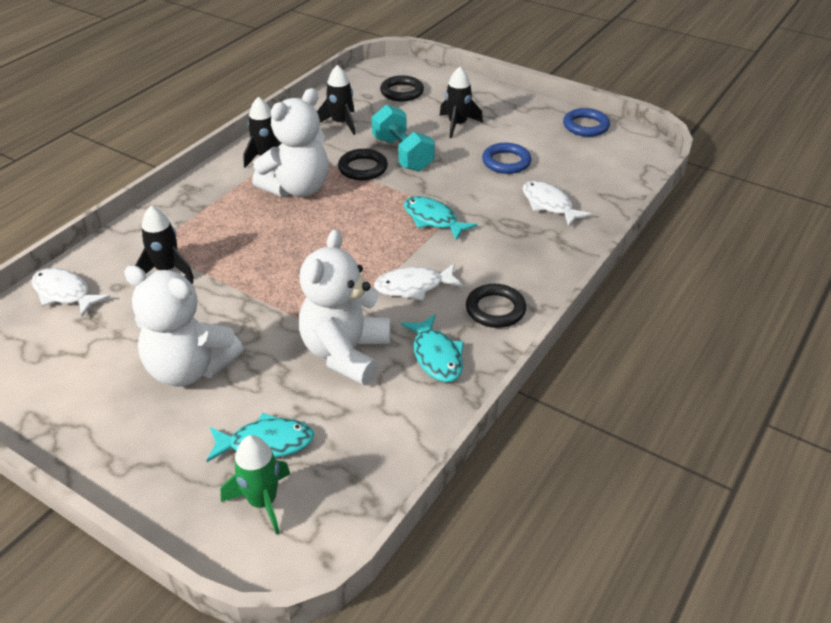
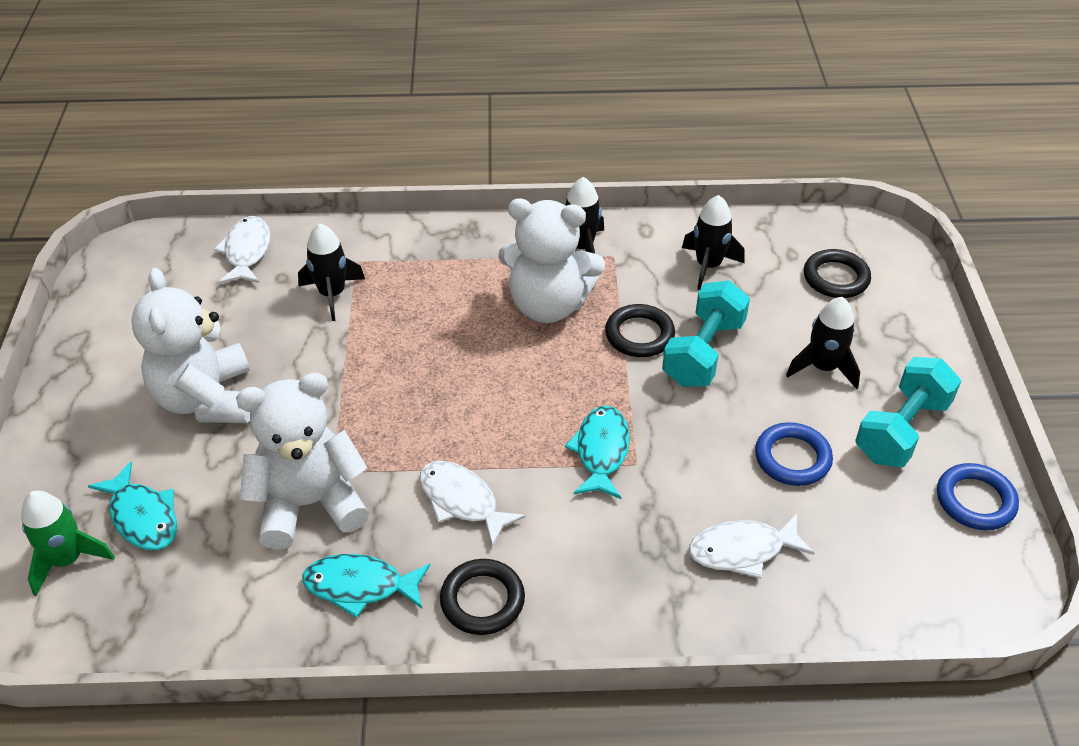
camera: 55 degrees right, 5 degrees up
turquoise fish [401,314,464,382] -> turquoise fish turned 60 degrees clockwise [302,554,430,618]
white fish [523,181,592,227] -> white fish turned 120 degrees counterclockwise [689,514,815,578]
none -> turquoise dumbbell [855,357,961,467]

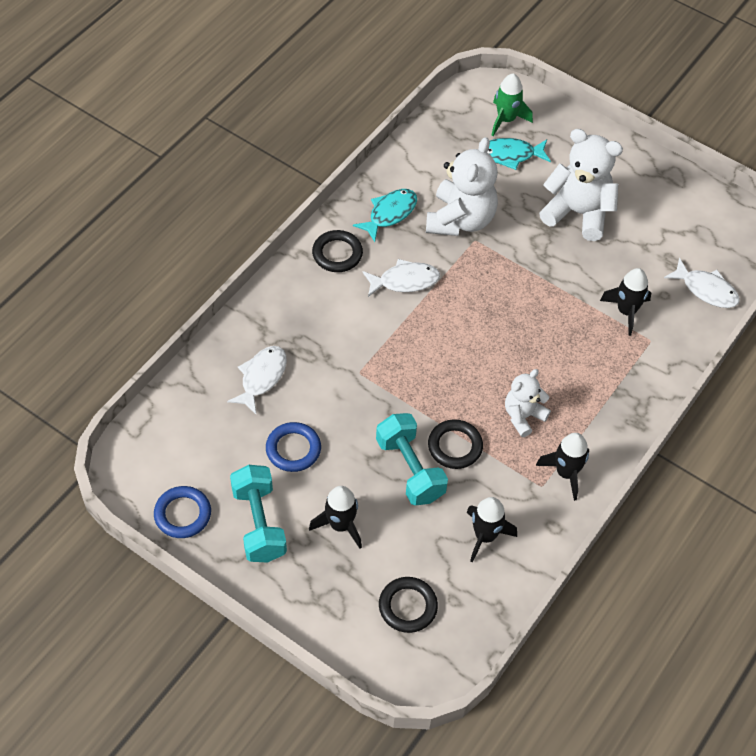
camera: 125 degrees right, 10 degrees up
white teddy bear [498,199,605,323] -> white teddy bear [505,369,551,437], size x0.58
turquoise fish [565,406,630,499] -> none

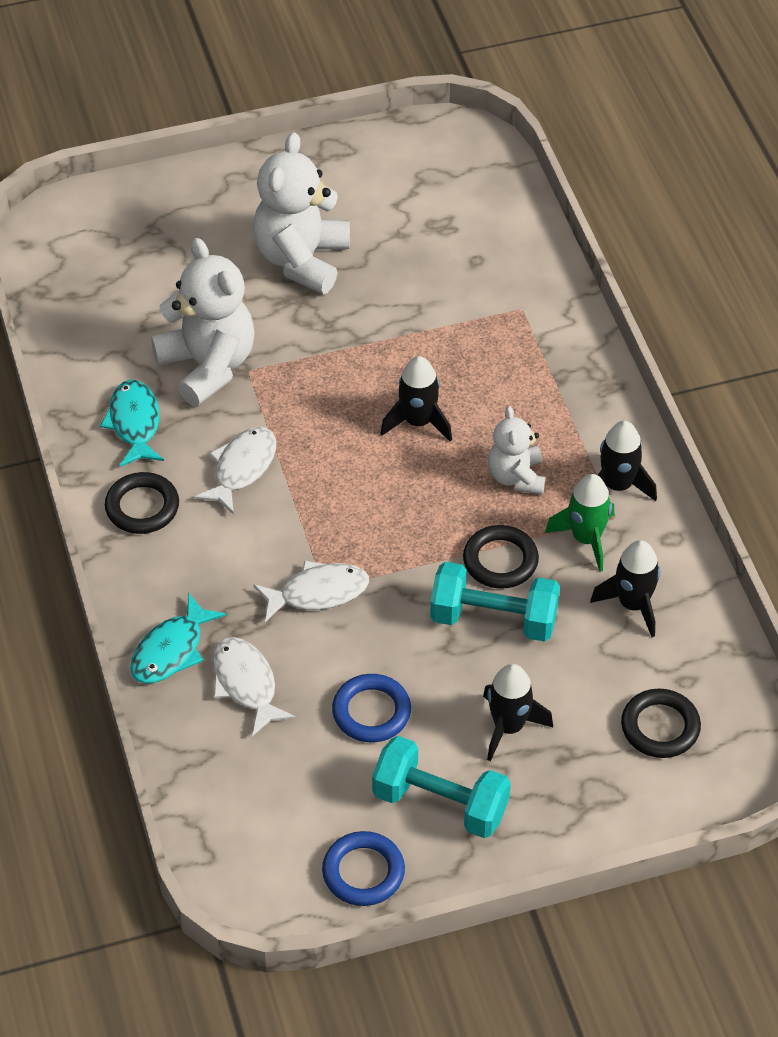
camera: 50 degrees left, 5 degrees down
turquoise fish [487,138,551,170] -> turquoise fish moved to [130,593,226,684]
green rocket [491,73,533,136] -> green rocket moved to [545,474,614,572]
white teddy bear [539,129,623,241] -> white teddy bear turned 45 degrees counterclockwise [253,132,350,294]
black rocket [600,268,651,336] -> black rocket moved to [380,356,452,442]
white fish [664,257,740,308] -> white fish moved to [253,560,369,622]

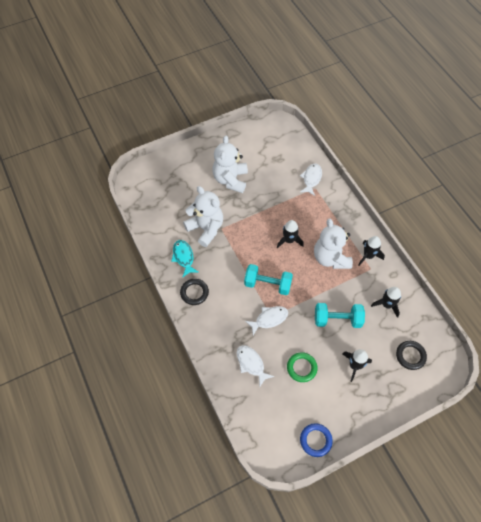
camera: 10 degrees left, 10 degrees up
turquoise fish [130,593,226,684] -> none
white fish [194,427,276,515] -> white fish moved to [300,164,322,196]
blue ring [332,674,411,742] -> green ring [287,352,318,382]
turquoise dumbbell [372,736,510,838] -> turquoise dumbbell moved to [244,264,293,295]
black ring [463,525,539,589] -> none
white teddy bear [488,406,545,494] -> white teddy bear [314,218,353,269], size x1.73
green rocket [545,474,614,572] -> none

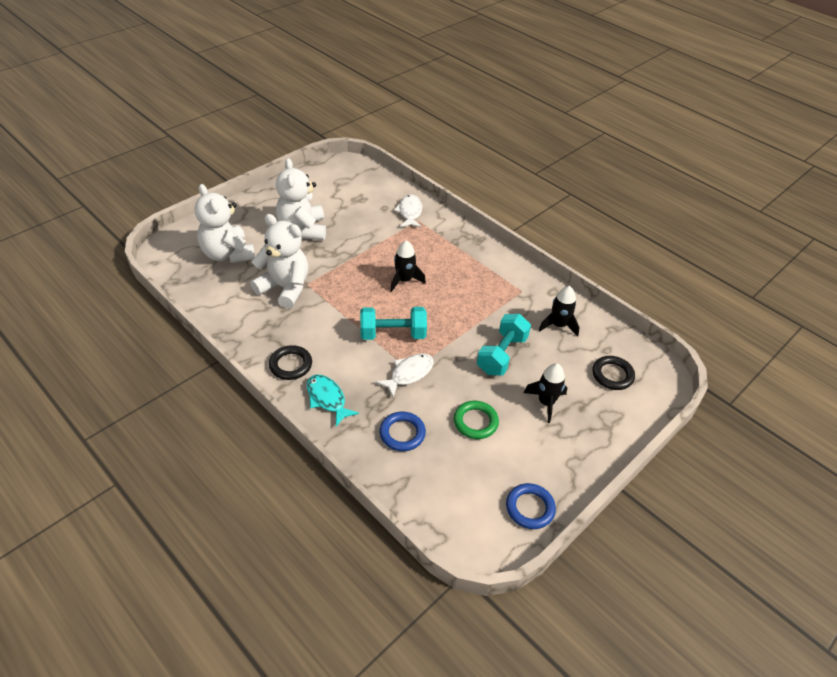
camera: 20 degrees left, 15 degrees down
turquoise fish [171,240,198,277] -> turquoise fish moved to [307,374,359,426]
white fish [237,345,274,386] -> blue ring [380,412,426,451]
white teddy bear [314,218,353,269] -> white teddy bear moved to [195,184,255,263]
turquoise dumbbell [315,303,365,328] -> turquoise dumbbell turned 45 degrees counterclockwise [477,314,531,375]
black rocket [358,236,385,266] -> none

